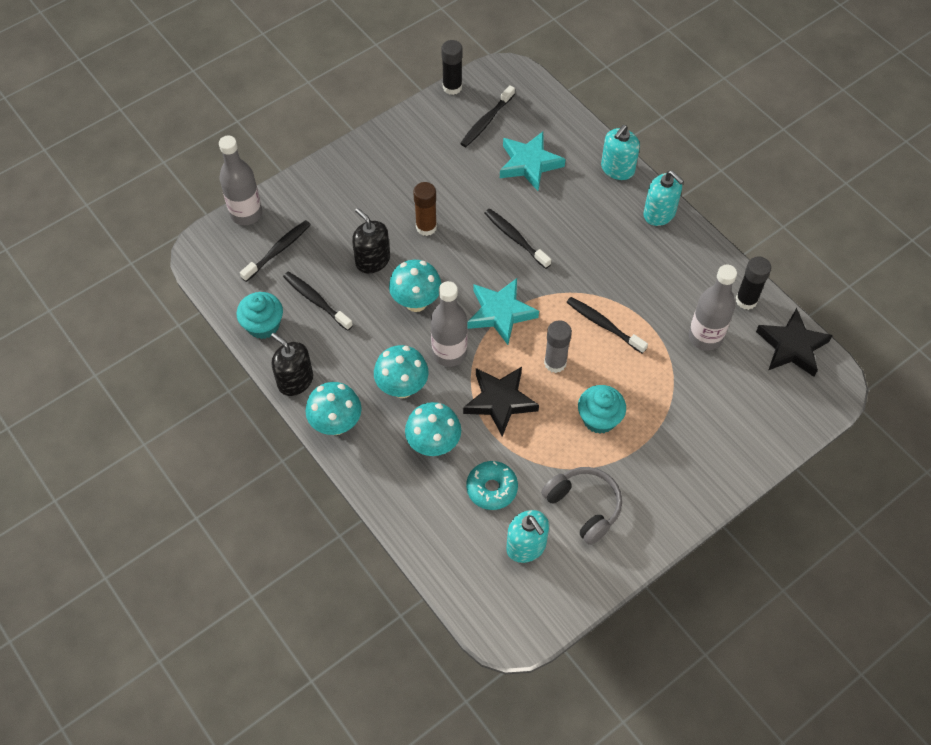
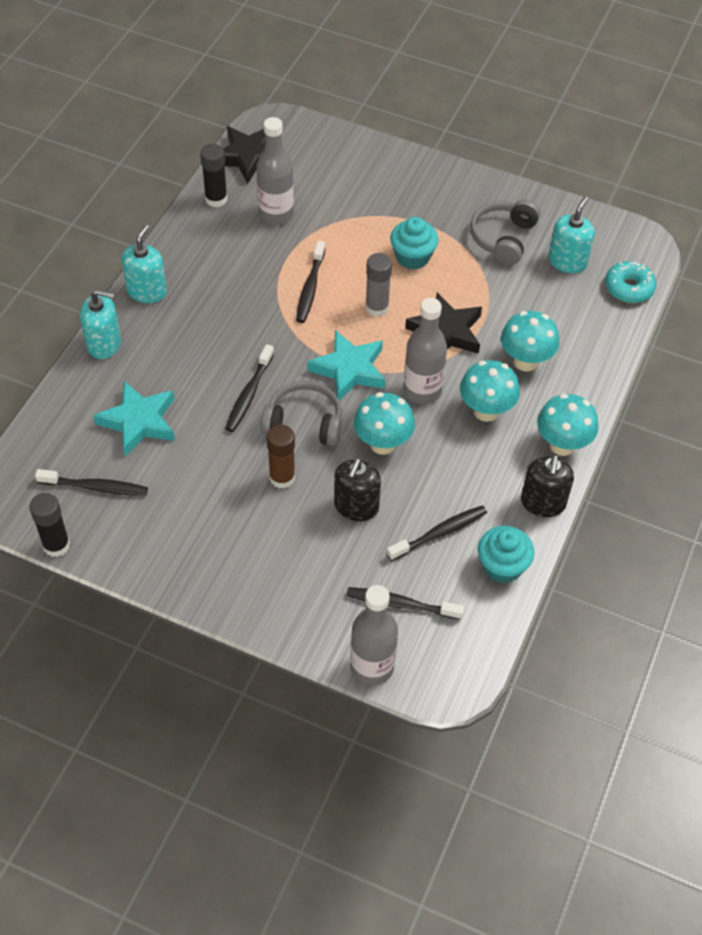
camera: 120 degrees left, 5 degrees down
black toothbrush [283,271,353,331] -> black toothbrush turned 135 degrees counterclockwise [387,505,487,561]
turquoise donut [466,461,518,510] -> turquoise donut moved to [605,261,657,303]
none -> grey headphones [261,381,342,446]

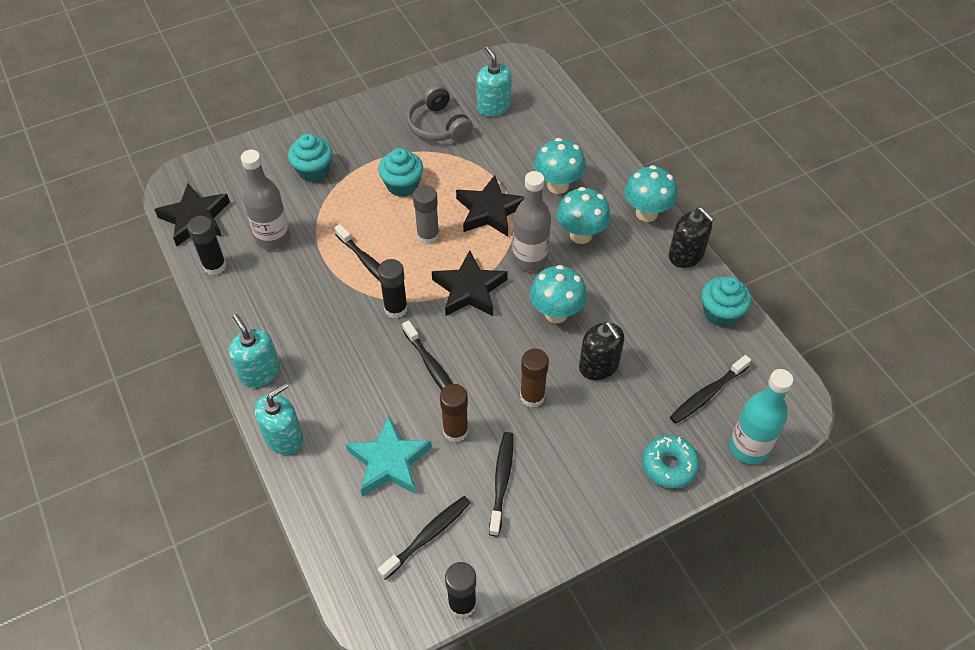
camera: 50 degrees left, 0 degrees up
grey headphones [261,381,342,446] -> none
turquoise star [307,330,386,401] -> black star [432,250,508,316]
grey bottle [350,585,398,685] -> turquoise bottle [729,369,793,464]
black toothbrush [387,505,487,561] -> black toothbrush moved to [489,432,513,537]
turquoise donut [605,261,657,303] -> turquoise donut moved to [642,435,700,488]
none -> turquoise cupcake [288,134,332,182]
none -> black glue stick [378,259,408,319]
none -> brown glue stick [440,384,468,443]

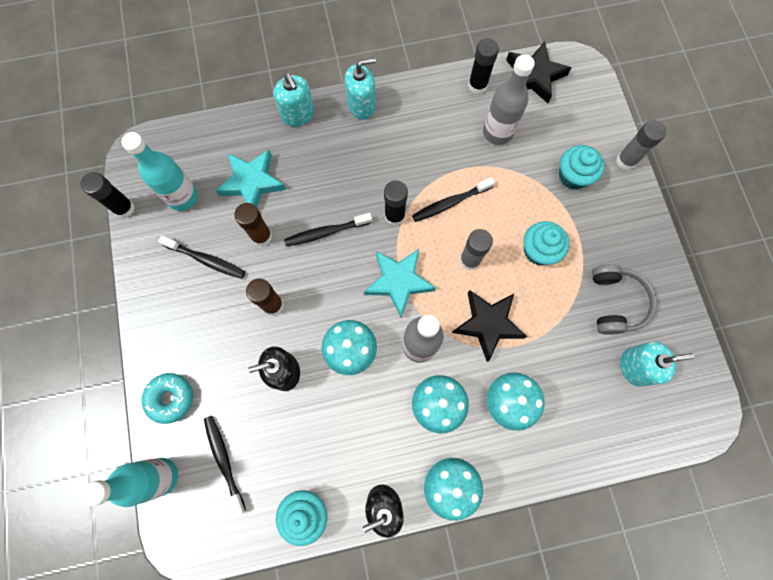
camera: 105 degrees right, 20 degrees up
black toothbrush [378,496,471,580] -> turquoise bottle [121,132,198,211]
grey headphones [406,84,473,141] -> grey headphones turned 105 degrees clockwise [592,264,657,335]
black star [432,250,508,316] -> turquoise star [364,249,436,317]
none -> grey glue stick [616,120,666,170]

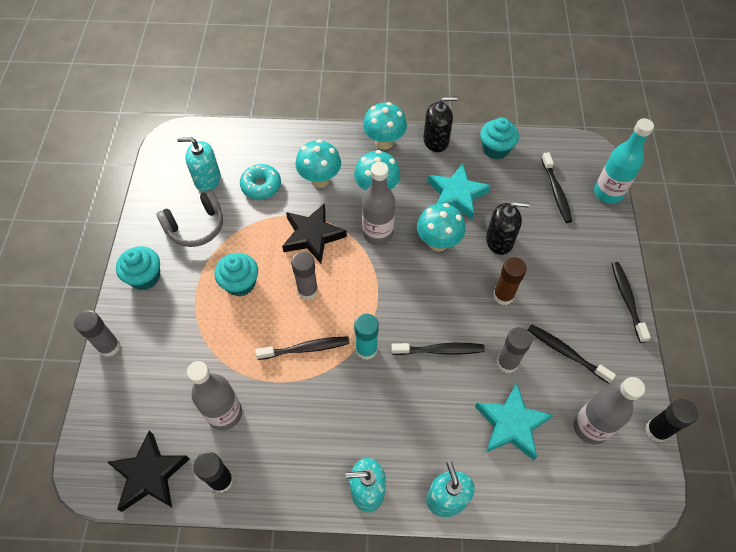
camera: 165 degrees left, 15 degrees down
turquoise bottle [121,132,198,211] -> grey bottle [573,377,645,445]
turquoise donut [142,373,193,424] -> turquoise donut moved to [240,164,281,200]
brown glue stick [234,203,272,246] -> grey glue stick [496,327,532,373]
turquoise star [364,249,436,317] -> turquoise star moved to [428,163,491,220]
black glue stick [384,180,408,226] -> turquoise glue stick [354,314,379,360]
turquoise cupcake [559,145,604,190] -> turquoise cupcake moved to [116,246,160,290]
grey headphones [592,264,657,335] -> grey headphones turned 135 degrees counterclockwise [156,190,223,247]
none -> black toothbrush [612,262,651,343]

